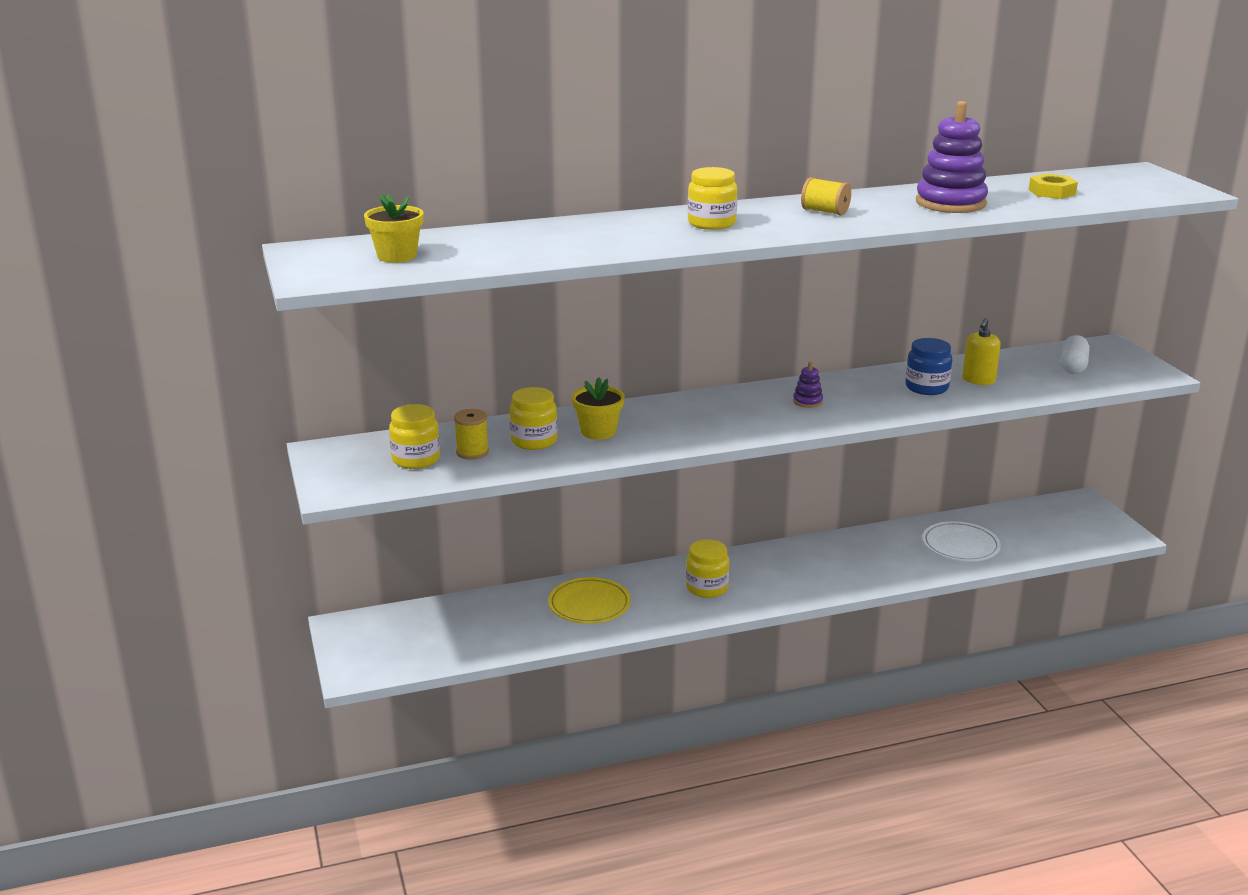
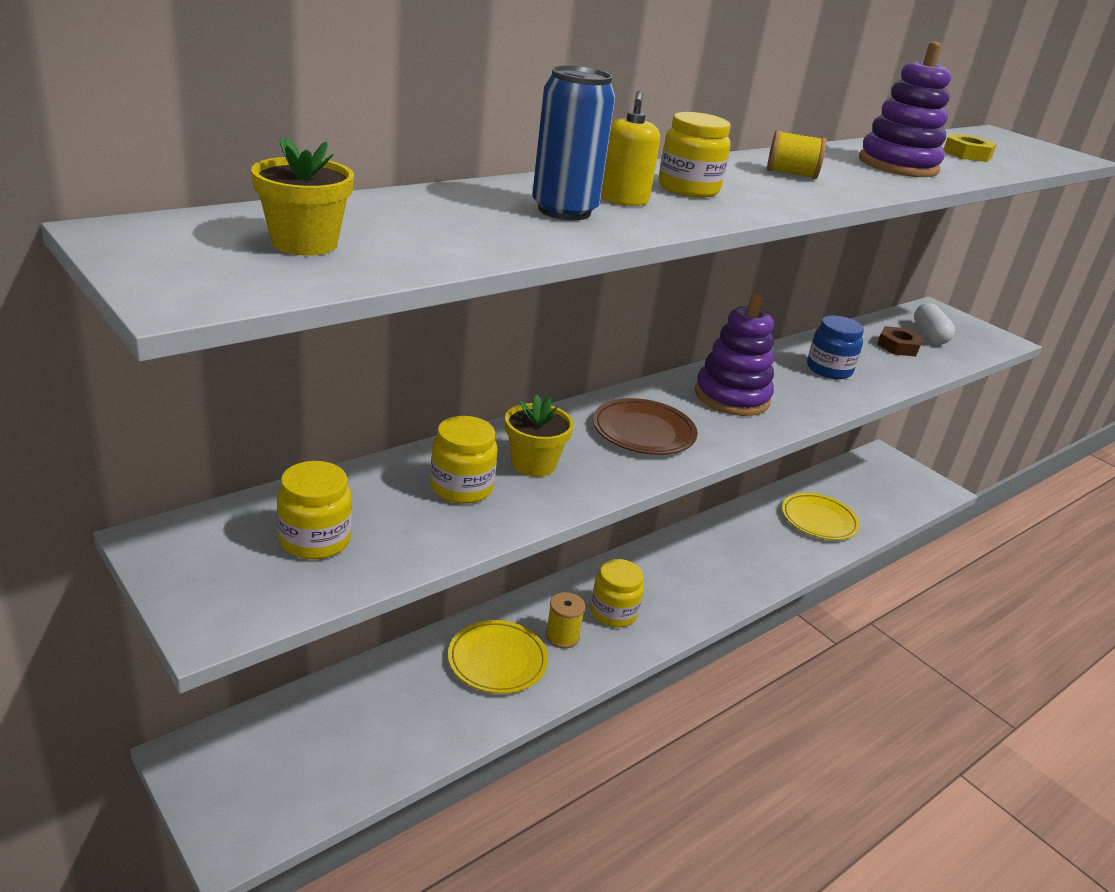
camera: 25 degrees left, 5 degrees up
yellow spool [454,409,489,460] -> yellow spool moved to [545,592,585,648]
purple stacking toy [793,362,823,408] -> purple stacking toy [695,293,774,416], size x2.24
white plate [922,521,1001,561] -> yellow plate [782,493,860,540]
yellow soap dispenser [962,318,1001,385] -> yellow soap dispenser moved to [601,91,660,206]
none -> blue can [532,65,616,220]
none -> brown plate [593,398,697,455]
none -> brown nut [877,326,923,356]

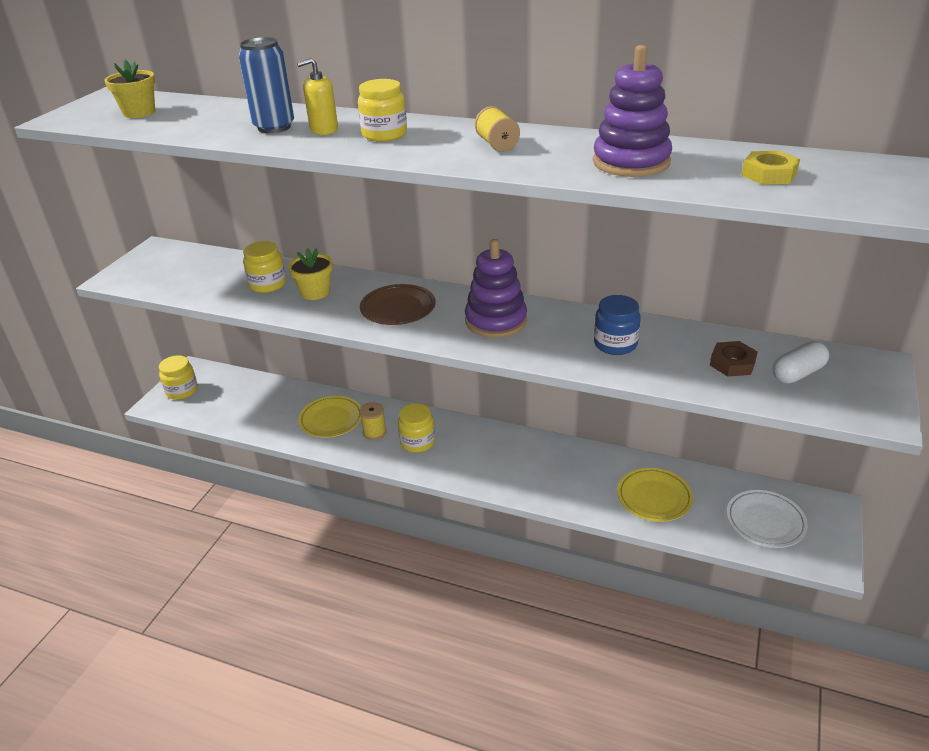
camera: 65 degrees right, 5 degrees up
yellow jar [277,461,352,560] -> yellow jar moved to [159,355,198,400]
none -> white plate [726,490,808,548]

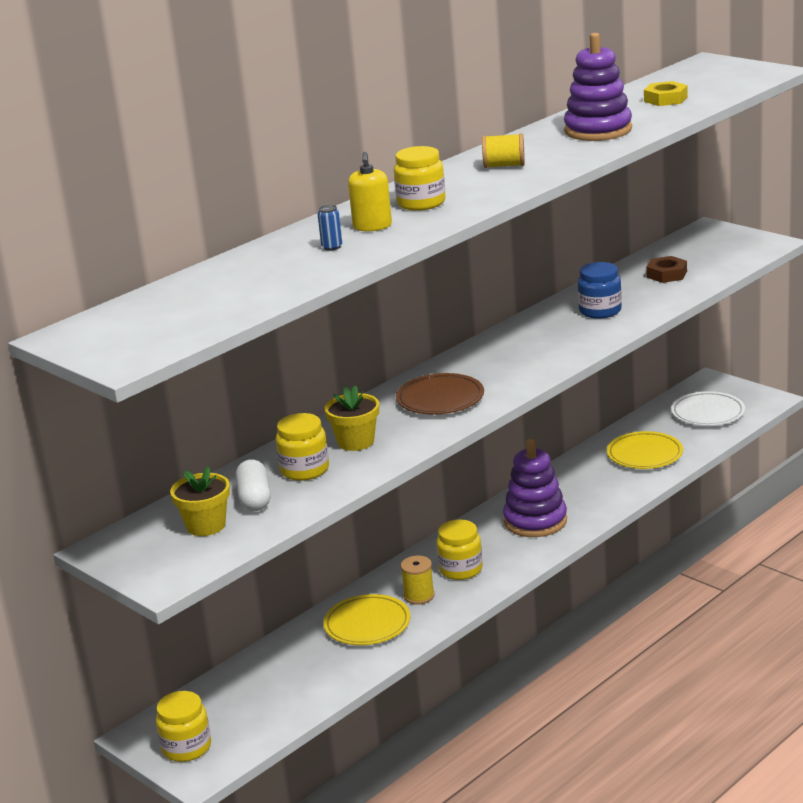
camera: 65 degrees left, 10 degrees down
yellow flower pot [104,60,155,118] -> yellow flower pot moved to [170,466,230,536]
blue can [238,37,294,133] -> blue can [318,205,342,251], size x0.44
purple stacking toy [465,239,527,338] -> purple stacking toy moved to [503,439,567,537]
white capsule [772,341,829,384] -> white capsule moved to [236,460,271,511]

